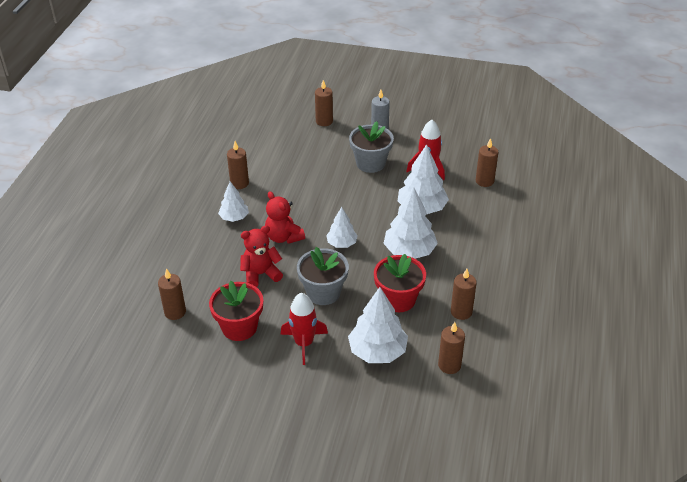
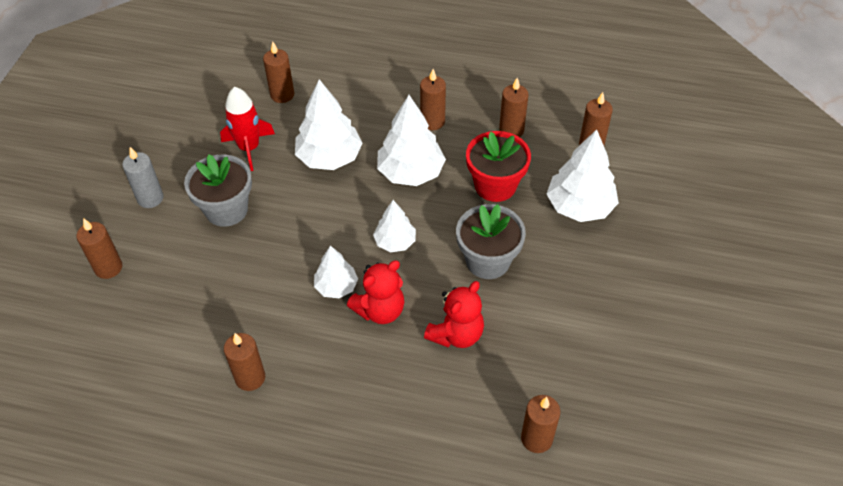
camera: 90 degrees left, 10 degrees up
red flower pot [209,281,263,341] -> none
white tree [218,182,249,222] -> white tree moved to [314,246,358,298]
red teddy bear [240,225,283,287] -> red teddy bear turned 120 degrees counterclockwise [424,281,484,348]
red rocket [281,293,328,365] -> none
none -> brown candle [420,69,446,130]

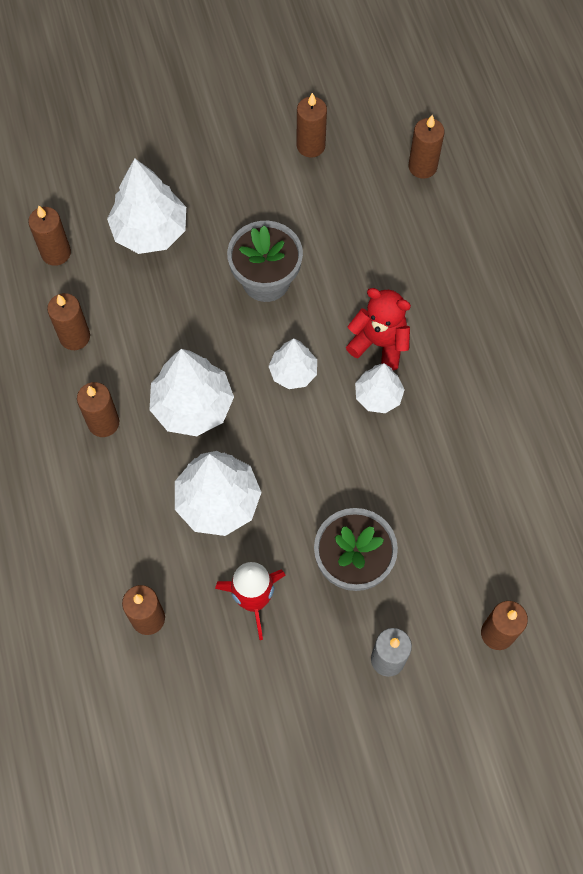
camera: 120 degrees left, 15 degrees up
brown candle [224,333,265,391] -> brown candle moved to [297,93,327,158]
red teddy bear [424,281,484,348] -> none
red flower pot [466,131,531,202] -> none

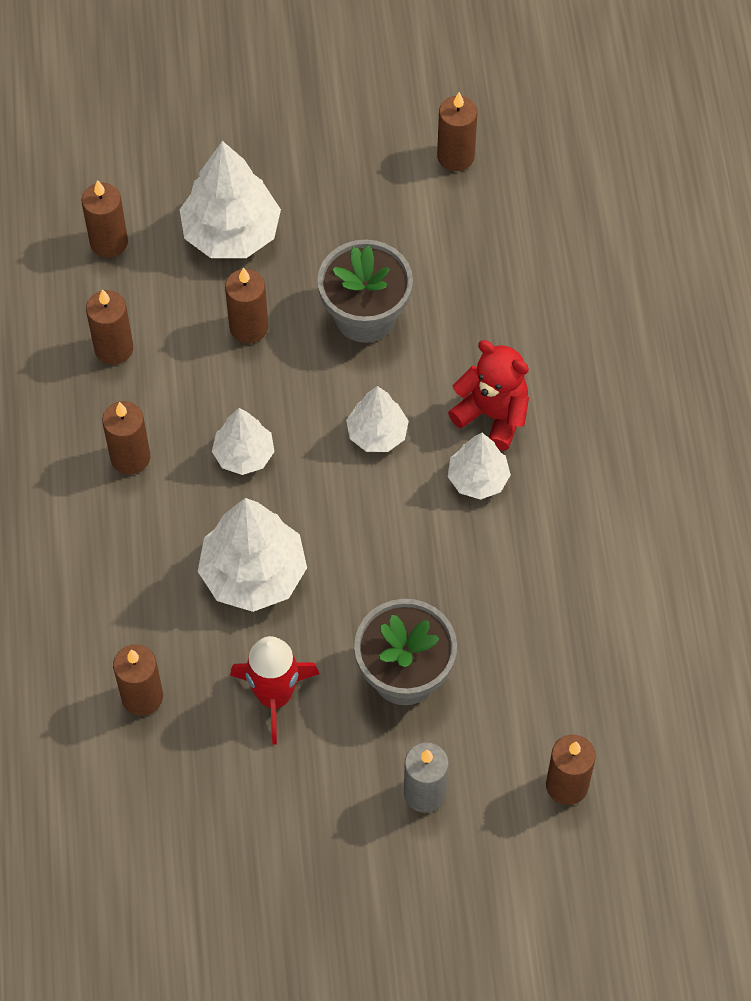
camera: 10 degrees right, 5 degrees down
white tree [149,349,234,436] -> white tree [212,408,275,475], size x0.59
brown candle [408,115,445,179] -> brown candle moved to [225,268,268,344]

